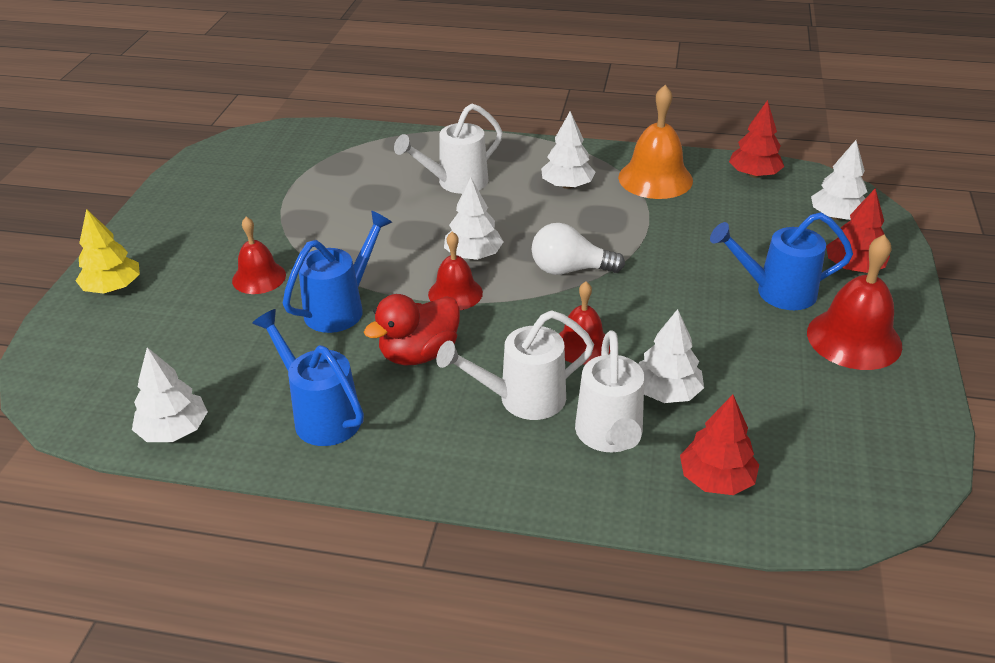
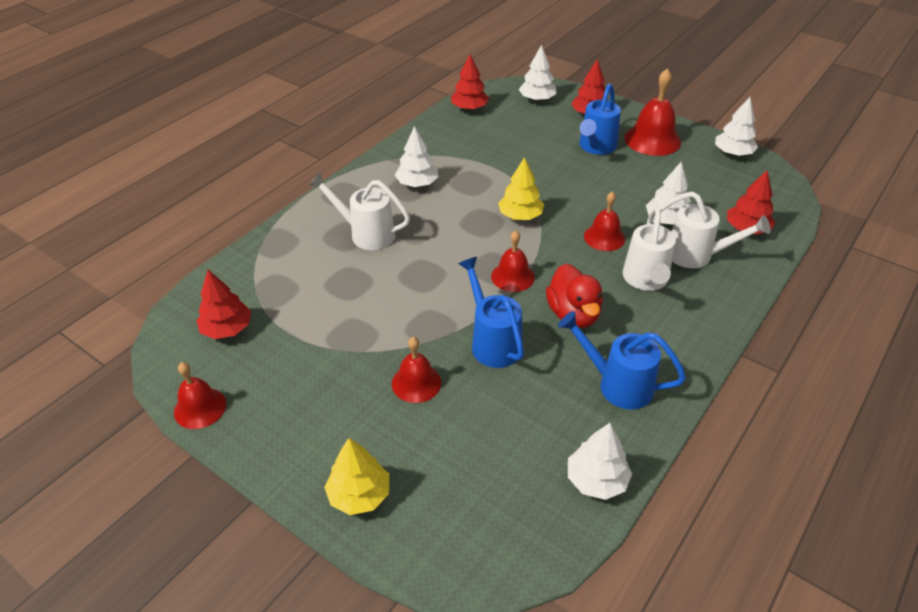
camera: 65 degrees left, 5 degrees up
blue watering can [252,309,364,446] -> blue watering can turned 45 degrees clockwise [558,311,686,410]
white watering can [394,103,503,194] -> white watering can turned 120 degrees clockwise [309,172,410,250]
white tree [444,177,504,260] -> white tree moved to [715,97,758,156]
white light bulb [532,223,625,275] -> yellow tree [498,157,544,220]
orange bell [618,85,693,199] -> none
none -> red bell [174,362,226,429]
none -> red tree [196,270,251,339]

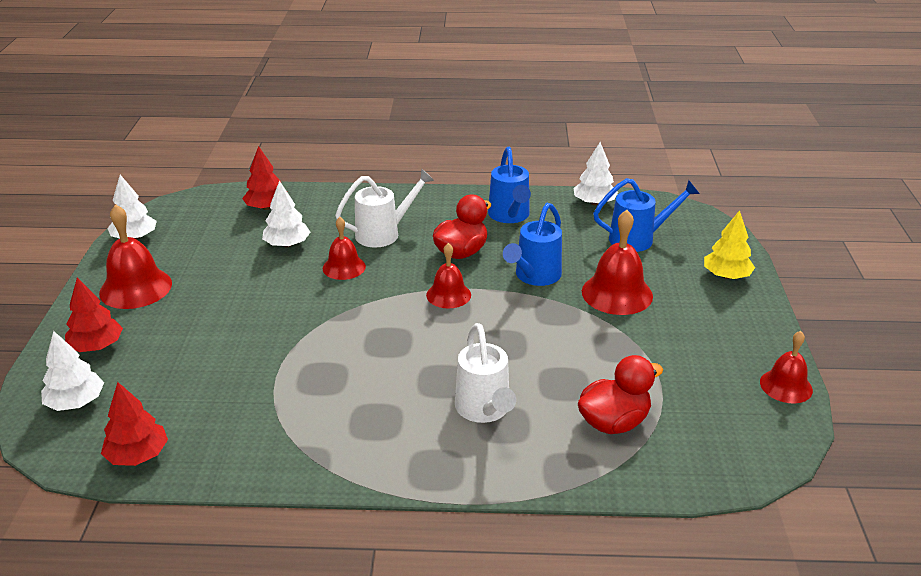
camera: 125 degrees left, 10 degrees down
red tree [196,270,251,339] -> none
red bell [392,337,441,403] -> red bell [582,210,653,315], size x1.58
white tree [395,126,439,187] -> none
yellow tree [498,157,544,220] -> none
blue watering can [579,84,621,155] -> blue watering can moved to [593,178,700,252]
white watering can [653,192,770,268] -> none
none -> red duck [578,355,663,434]

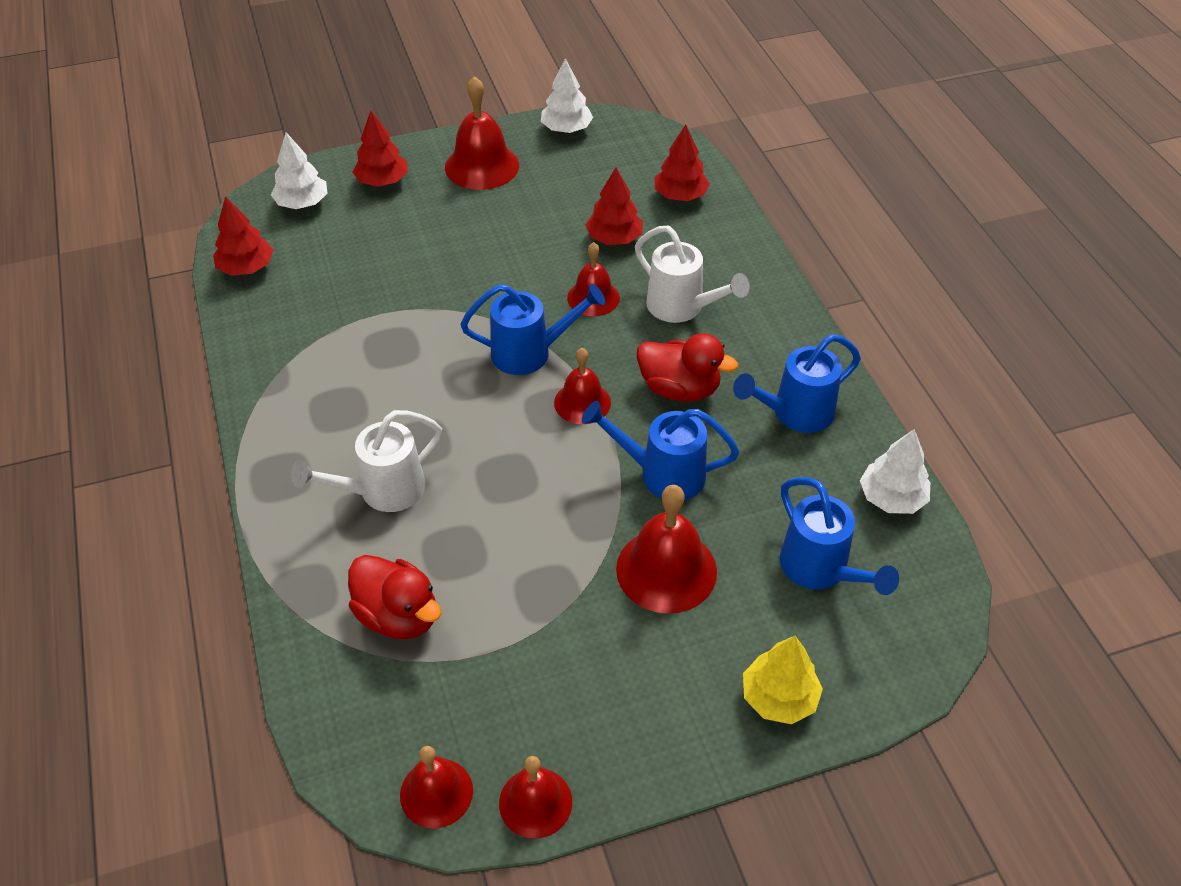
camera: 70 degrees right, 15 degrees up
white tree [262,181,310,247] -> red tree [585,167,643,245]
none -> red bell [400,746,473,829]
none -> blue watering can [461,284,606,375]

